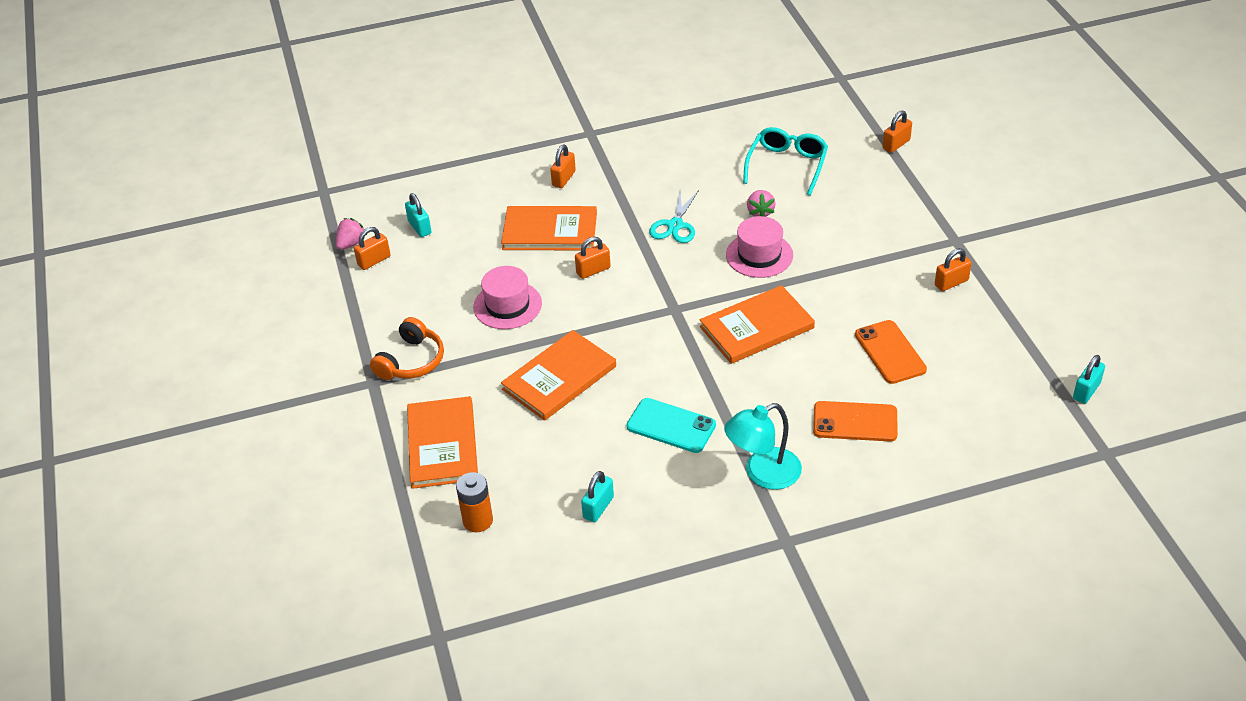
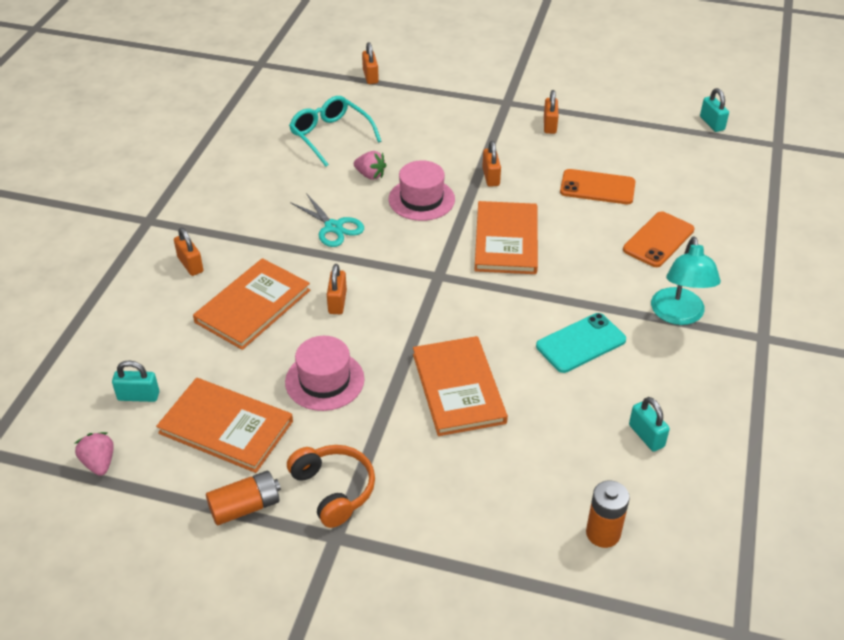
camera: 60 degrees left, 0 degrees up
orange padlock [354,227,391,270] -> orange padlock moved to [482,141,501,187]
orange book [407,396,478,489] -> orange book moved to [156,378,293,473]
none -> orange battery [206,471,281,525]

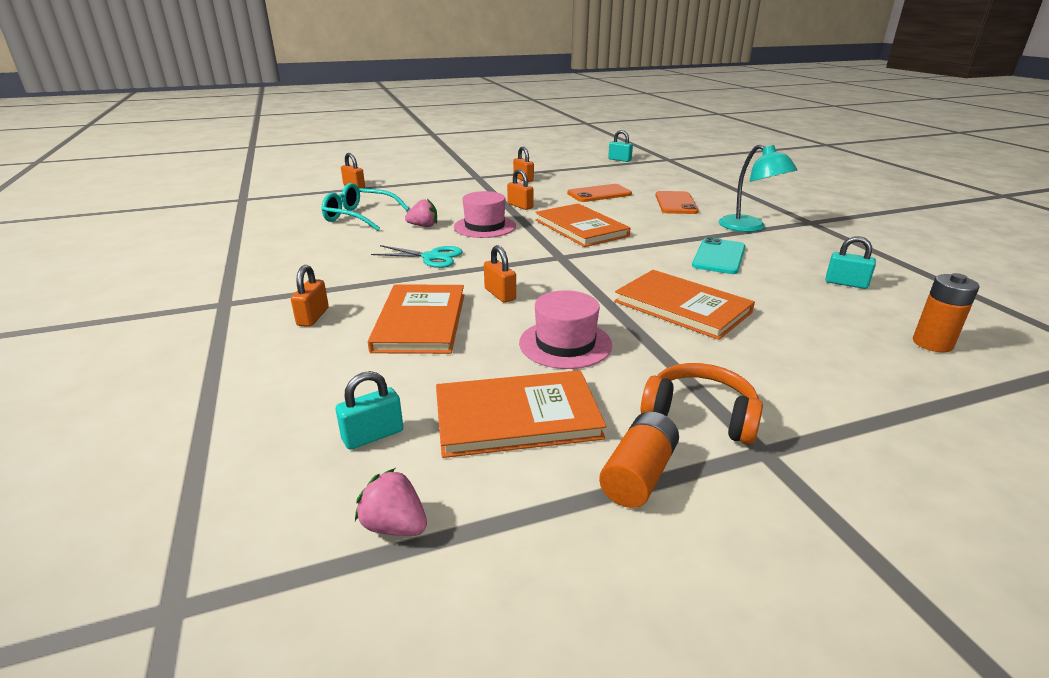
camera: 35 degrees left, 15 degrees down
orange padlock [174,228,203,276] -> orange padlock turned 75 degrees clockwise [291,265,329,327]

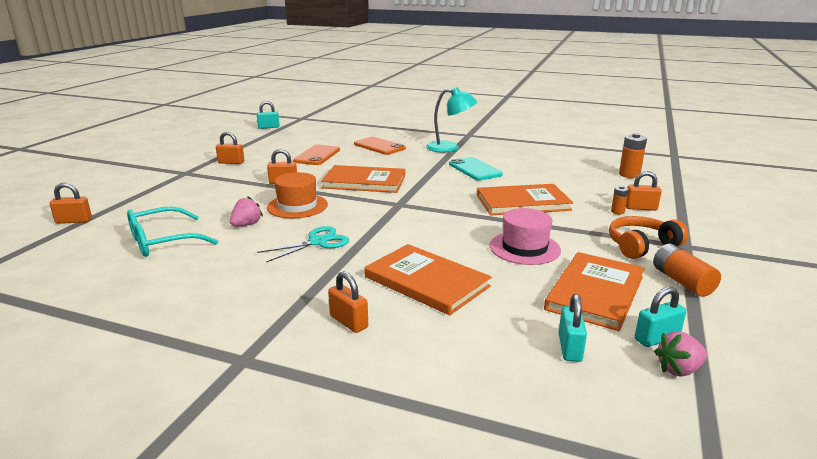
camera: 50 degrees left, 5 degrees down
pink hat [454,191,516,238] -> orange hat [267,172,328,218]
orange padlock [484,245,516,302] -> orange padlock moved to [626,171,662,211]
turquoise padlock [826,236,876,289] -> turquoise padlock moved to [635,287,686,347]
none -> orange battery [611,186,629,214]

